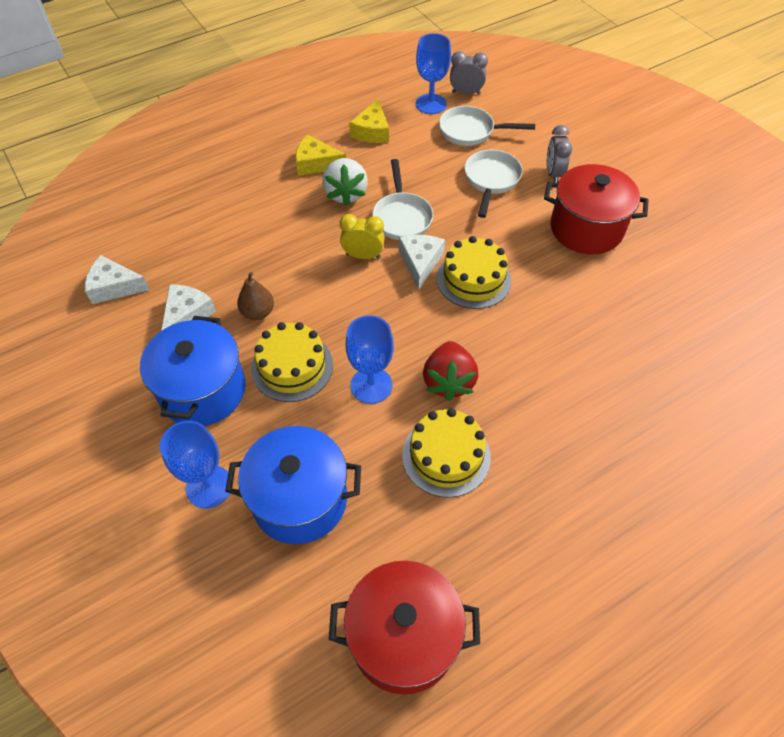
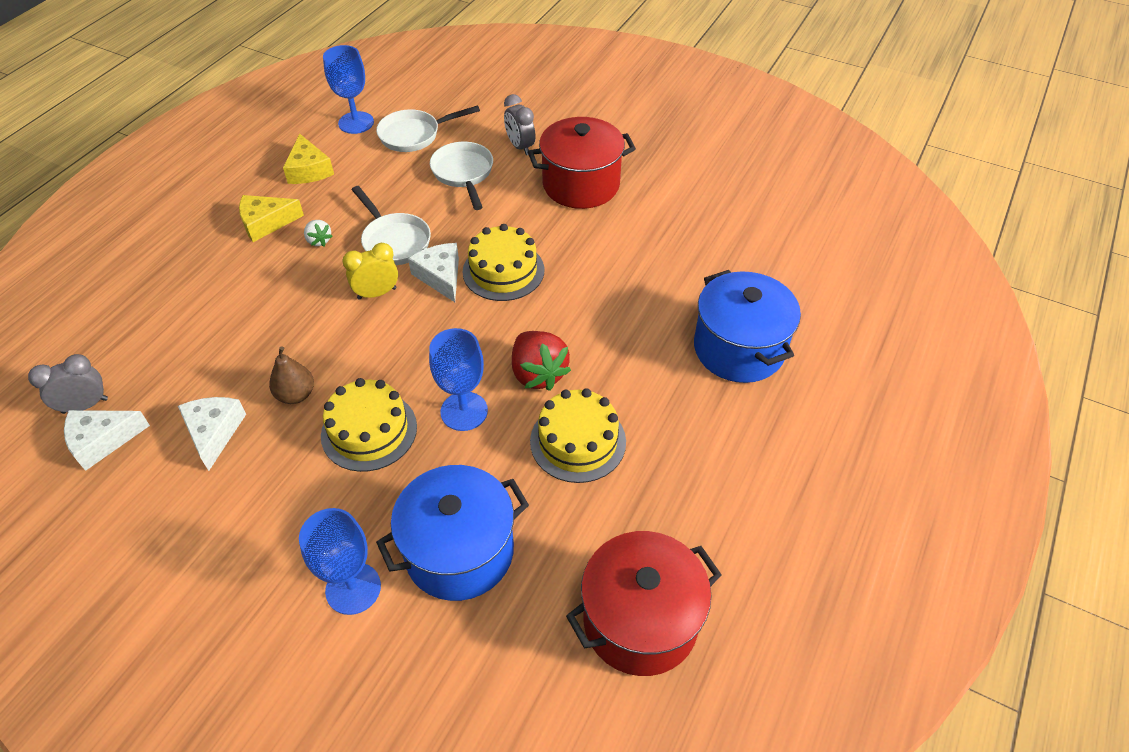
camera: 30 degrees left, 5 degrees down
blue pot [140,316,246,426] -> blue pot moved to [694,270,801,383]
white strawberry [322,158,368,206] -> white strawberry [304,220,332,246], size x0.52
grey clock [450,51,488,95] -> grey clock moved to [28,354,108,414]

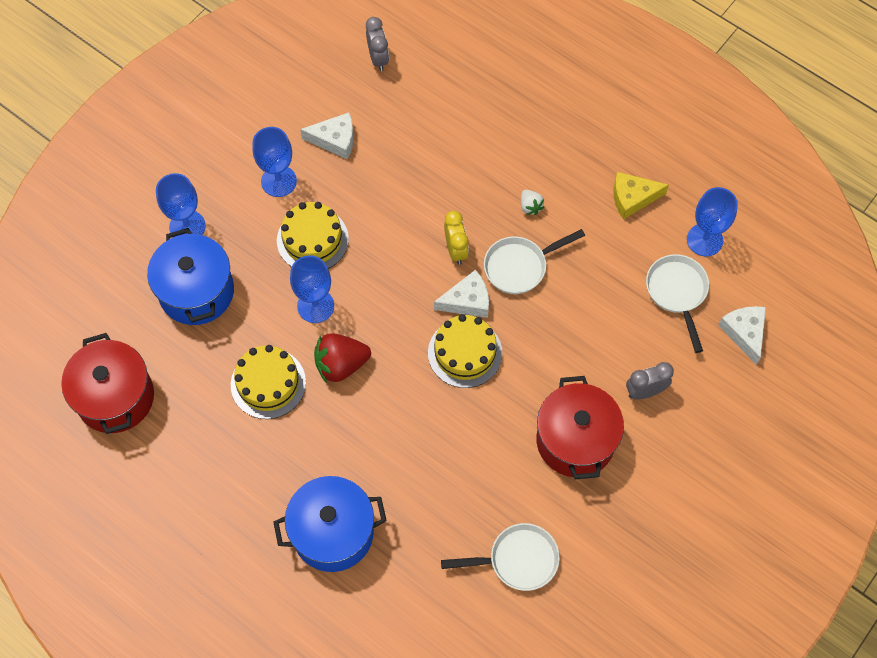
camera: 100 degrees right, 15 degrees up
white cheese [64,410,150,471] -> white cheese moved to [718,306,766,365]
yellow cheese [239,195,304,242] -> none
brown pear [269,346,314,404] -> none
white strawberry [304,220,332,246] -> white strawberry turned 90 degrees counterclockwise [521,190,544,215]
white pan [430,142,493,210] -> white pan moved to [441,523,560,591]
none -> blue goblet [252,127,297,197]

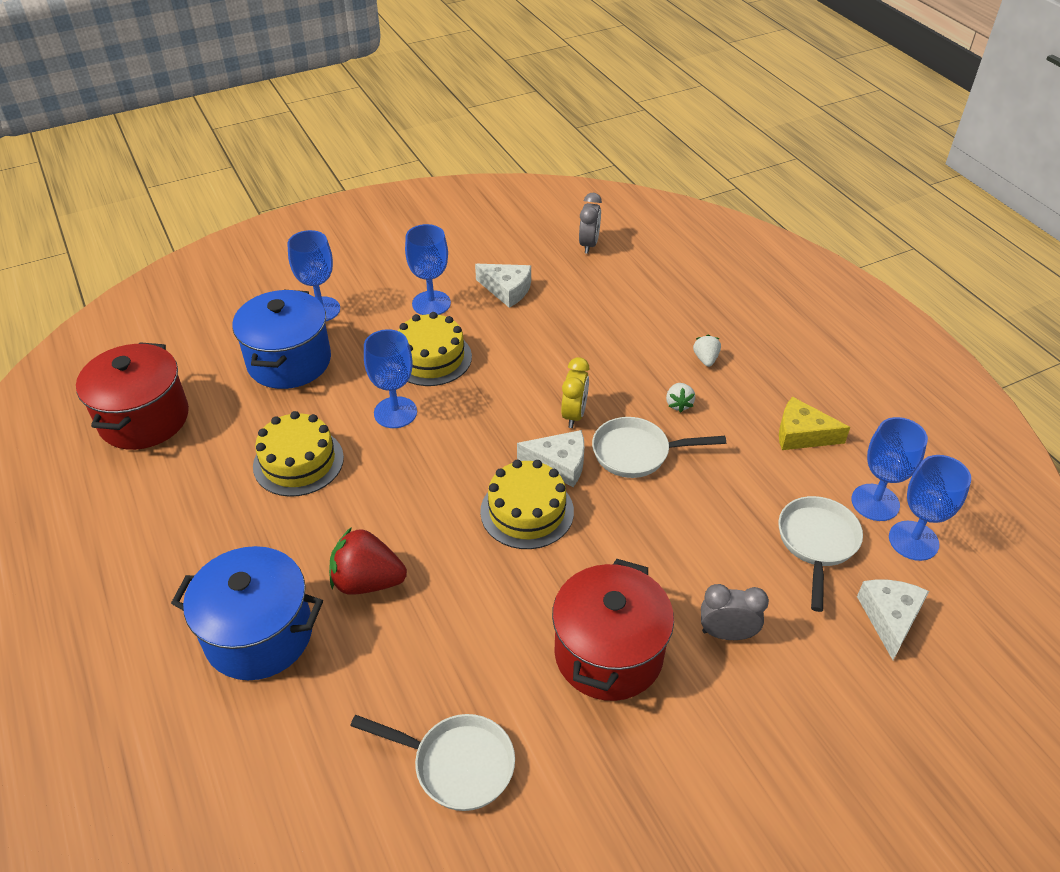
camera: 25 degrees right, 20 degrees down
red strawberry [314,333,371,383] -> red strawberry moved to [329,527,407,595]
none -> white strawberry [693,335,721,367]
none -> blue goblet [889,455,971,561]

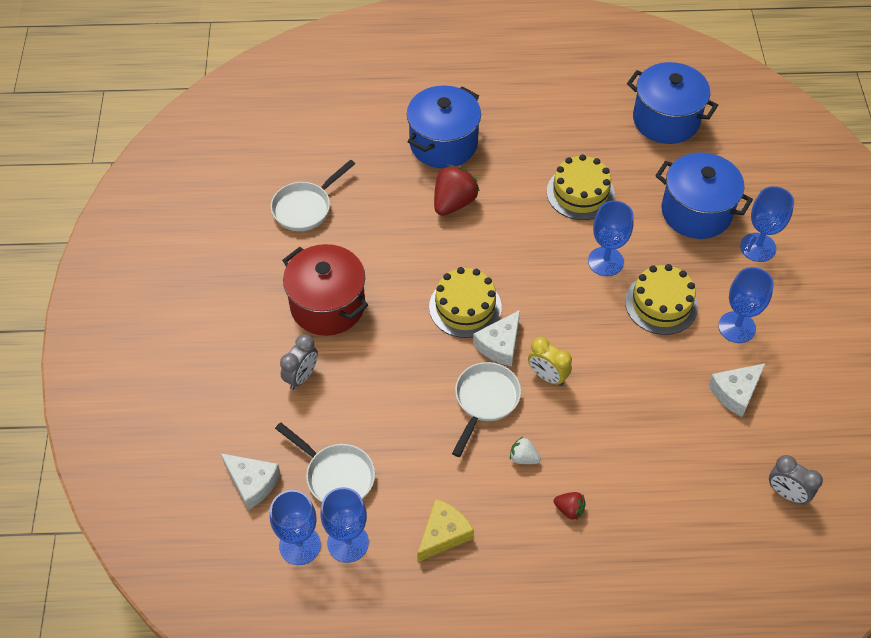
camera: 115 degrees right, 10 degrees up
red pot [76,342,189,450] -> blue pot [627,62,718,144]
white strawberry [693,335,721,367] -> red strawberry [554,492,586,521]

